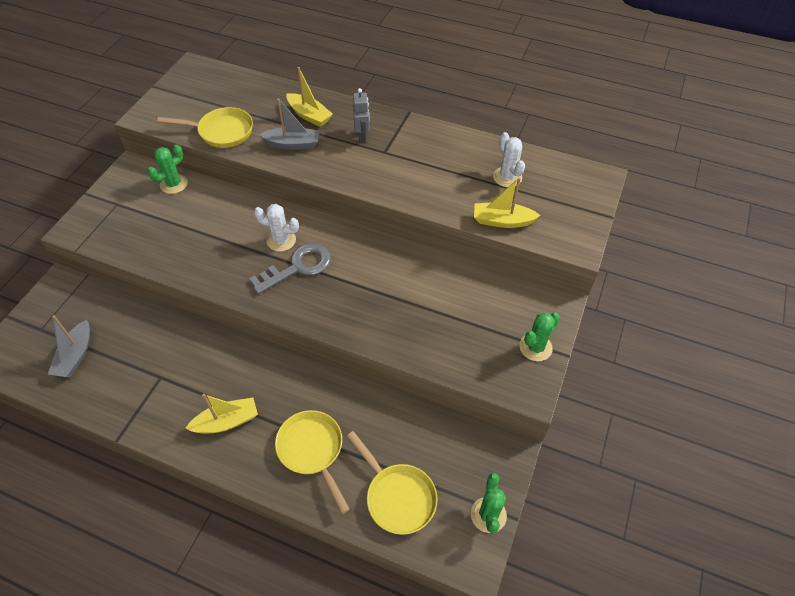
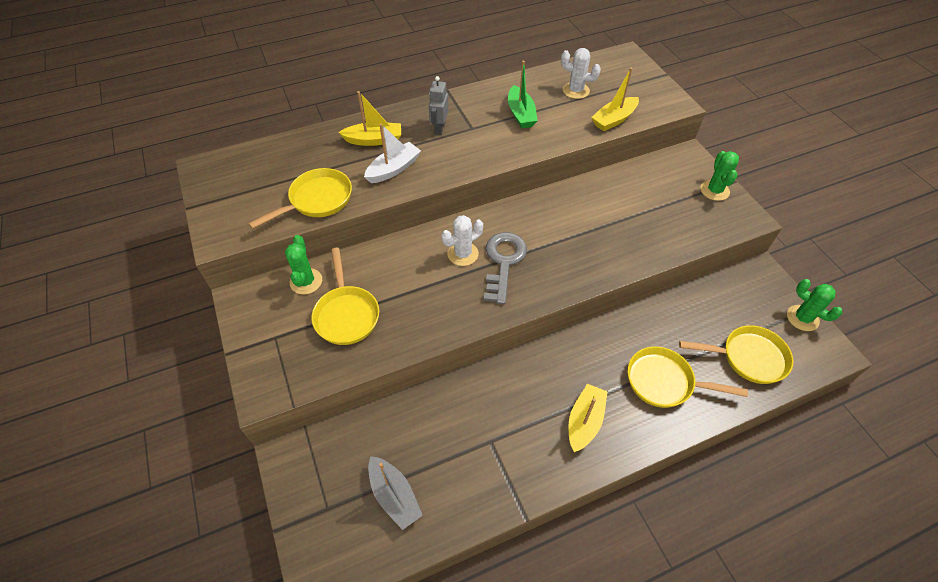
camera: 45 degrees left, 0 degrees up
grey boat [259,98,320,150] -> white boat [364,124,421,183]
grey robot [353,88,370,143] -> grey robot turned 120 degrees counterclockwise [429,76,449,135]
none -> yellow pan [312,248,379,345]
none -> green boat [508,61,538,128]

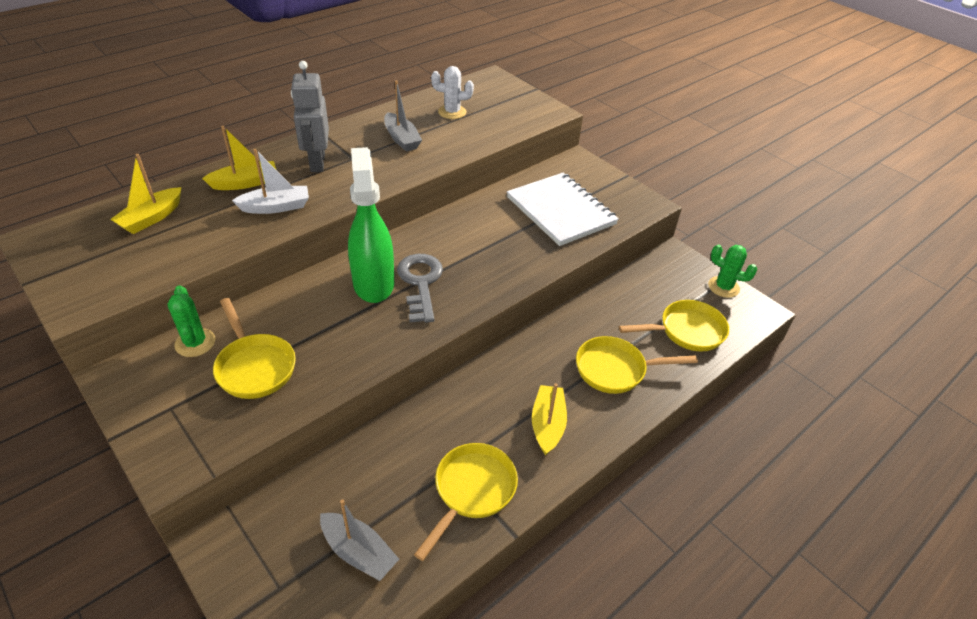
camera: 20 degrees left, 10 degrees down
yellow pan [248,168,352,229] -> yellow pan moved to [414,443,518,561]
white boat [364,124,421,183] -> white boat turned 45 degrees clockwise [232,149,309,214]
grey robot [429,76,449,135] -> grey robot [291,61,329,172], size x1.61
white cactus [441,215,483,266] -> green spray bottle [348,147,394,303]
green boat [508,61,538,128] -> grey boat [384,80,422,152]
yellow boat [591,68,639,131] -> yellow boat moved to [110,154,182,234]
green cactus [700,151,739,201] -> none
none -> white notebook [507,173,619,246]

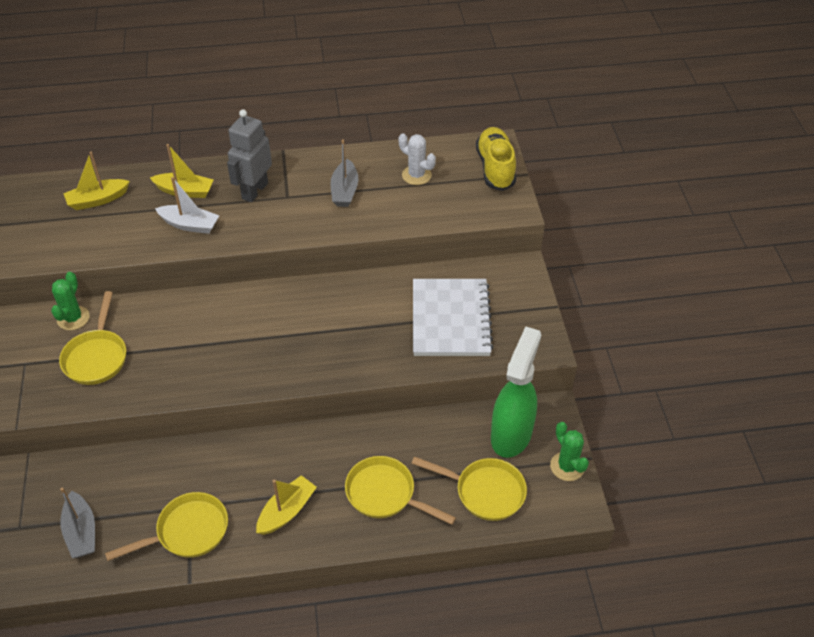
camera: 35 degrees right, 5 degrees up
green spray bottle [348,147,394,303] -> green spray bottle moved to [491,327,541,458]
grey key [397,254,443,323] -> none
none -> yellow shoe [476,127,516,191]

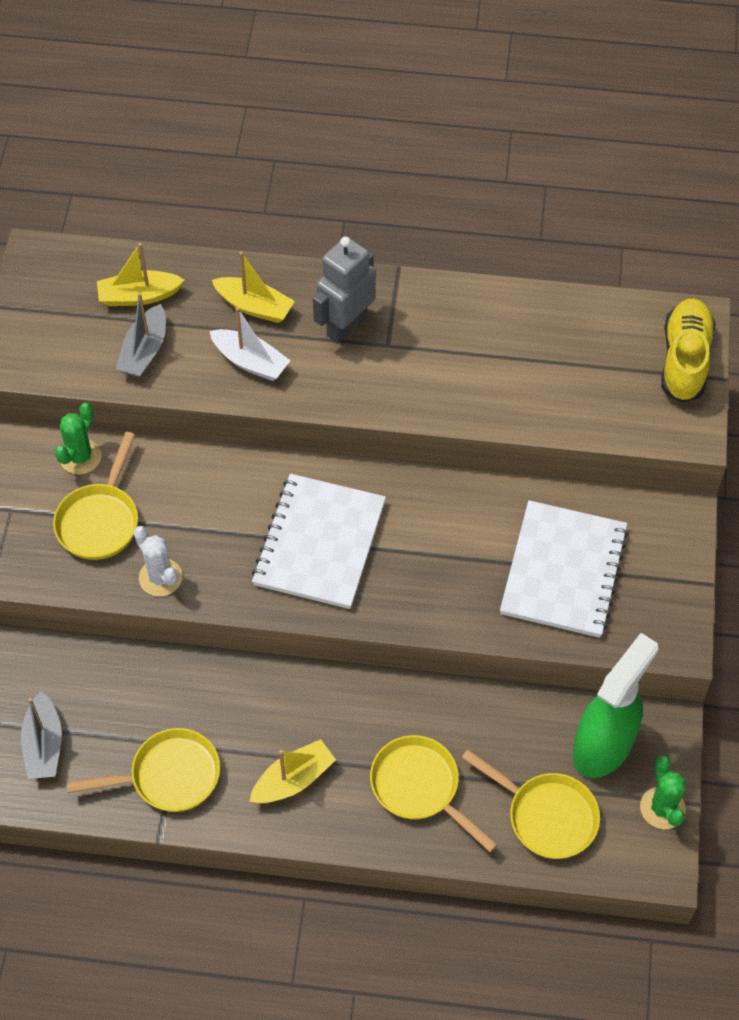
camera: 15 degrees right, 10 degrees up
grey boat [331,140,358,207] -> grey boat moved to [116,292,166,378]
white cactus [399,133,436,185] -> white cactus moved to [134,526,183,596]
none -> white notebook [252,474,386,609]

